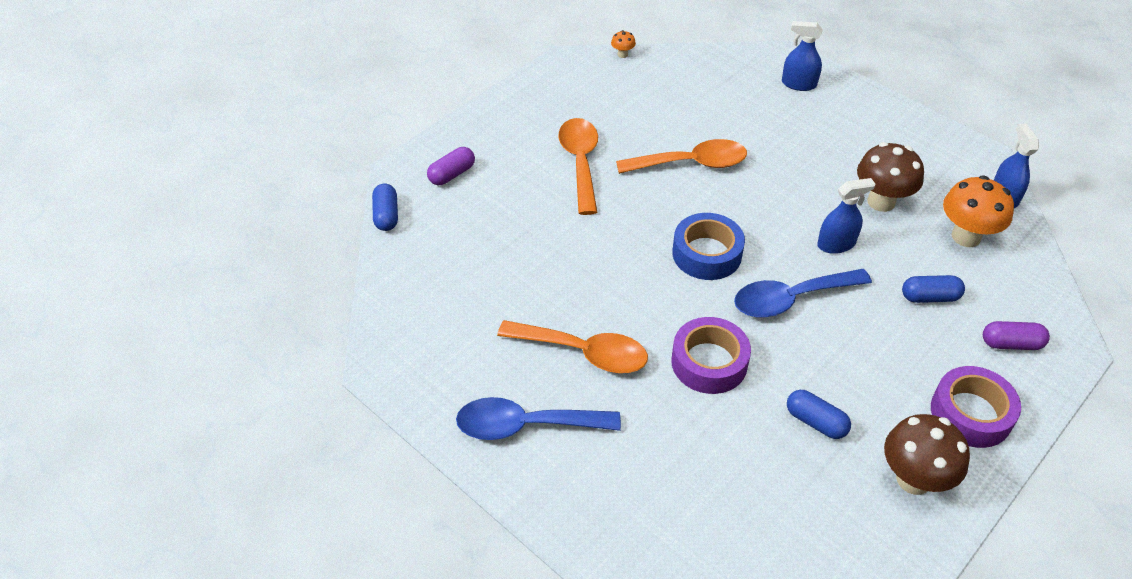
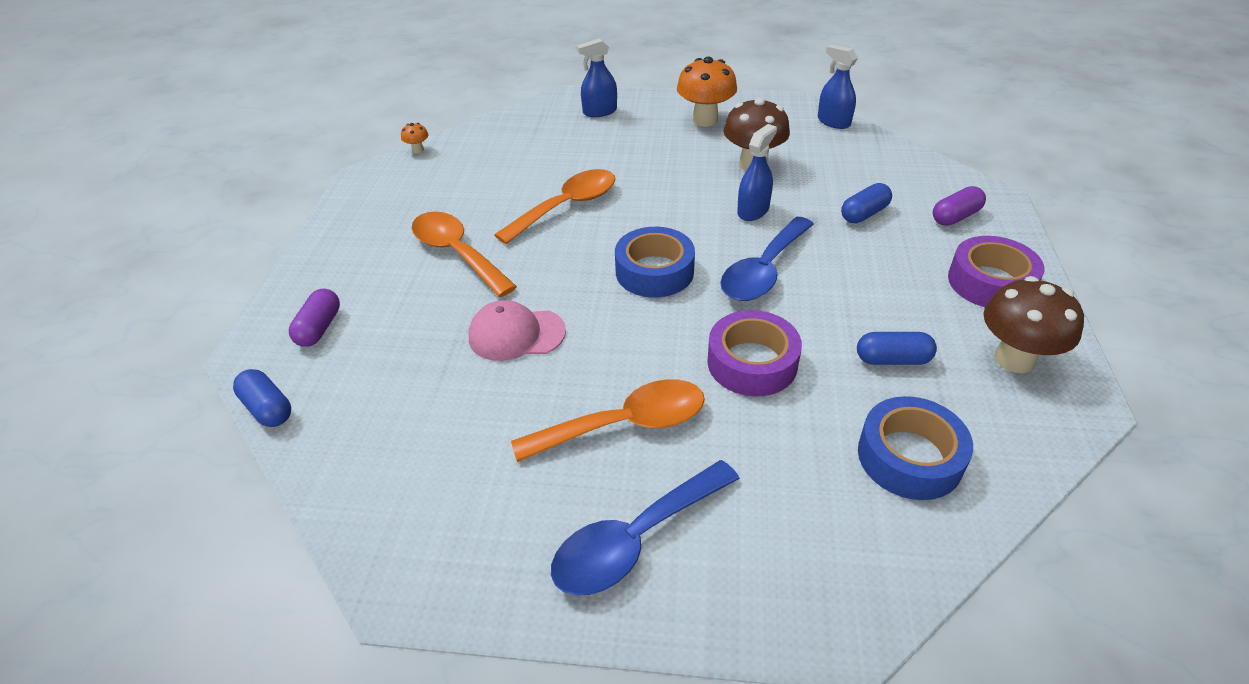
camera: 35 degrees left, 5 degrees down
orange mushroom [943,175,1014,247] -> orange mushroom moved to [677,57,737,127]
none -> pink cap [468,300,566,361]
none -> blue tape [858,396,973,500]

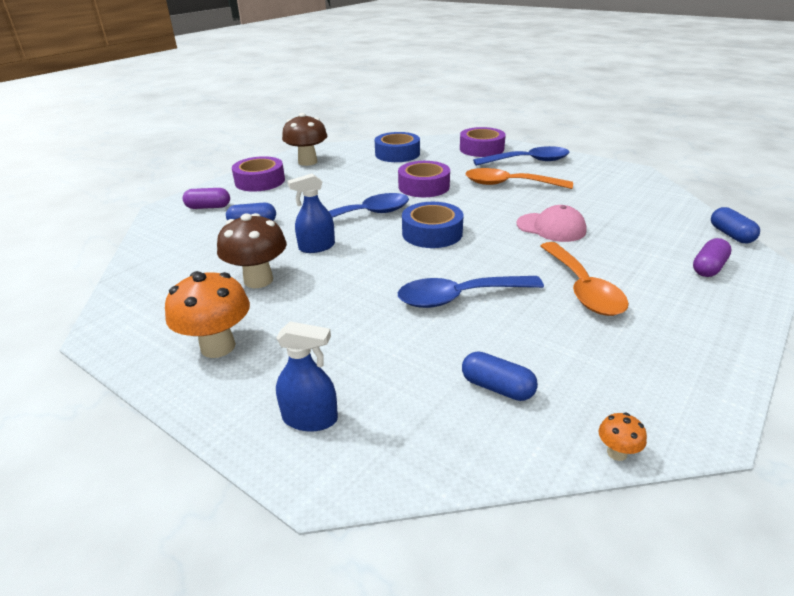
camera: 150 degrees left, 10 degrees down
orange spoon [494,169,615,244] -> blue spoon [398,276,544,308]
blue spray bottle [818,44,858,129] -> none
blue capsule [857,332,937,365] -> blue capsule moved to [462,351,538,401]
none -> purple tape [460,127,506,157]

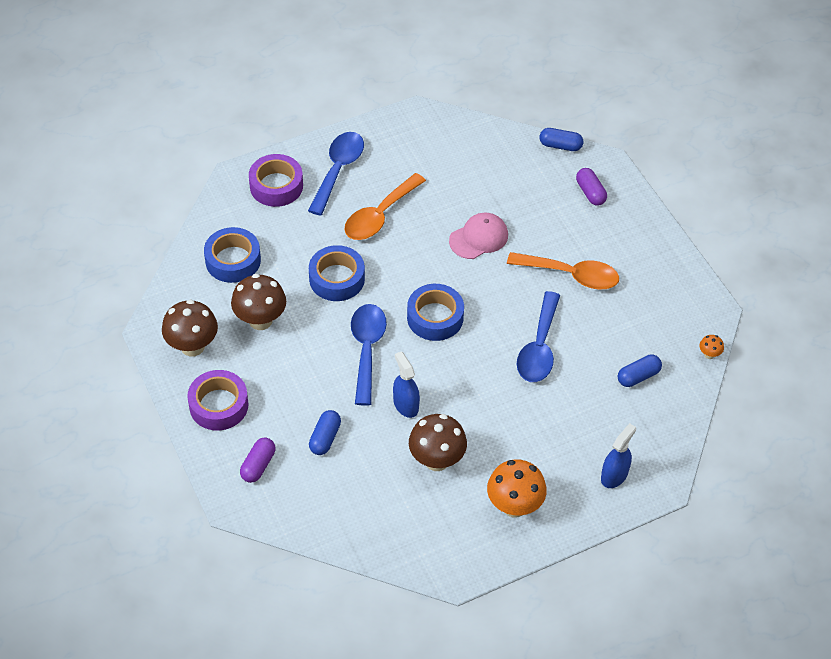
camera: 65 degrees left, 20 degrees up
blue spray bottle [288,174,335,253] -> blue spray bottle turned 150 degrees clockwise [393,351,420,418]
purple tape [398,161,450,197] -> blue tape [309,245,365,301]
none -> brown mushroom [231,274,286,330]

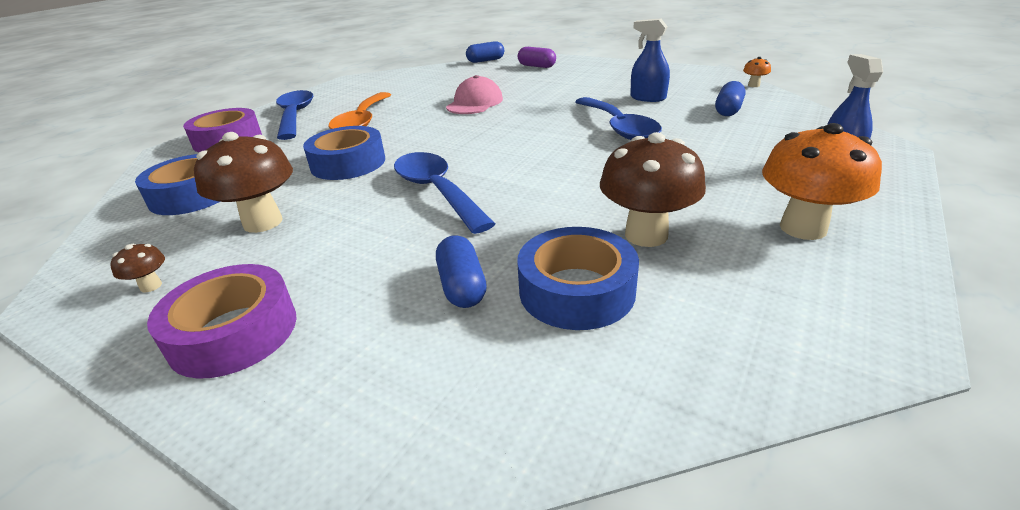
camera: 30 degrees left, 20 degrees down
brown mushroom [162,300,218,357] -> brown mushroom [110,244,165,292], size x0.44
purple capsule [240,438,276,483] -> none
blue spray bottle [393,351,420,418] -> blue spray bottle moved to [630,18,670,102]
blue tape [407,284,464,341] -> blue tape moved to [517,227,639,330]
orange spoon [507,252,619,289] -> none

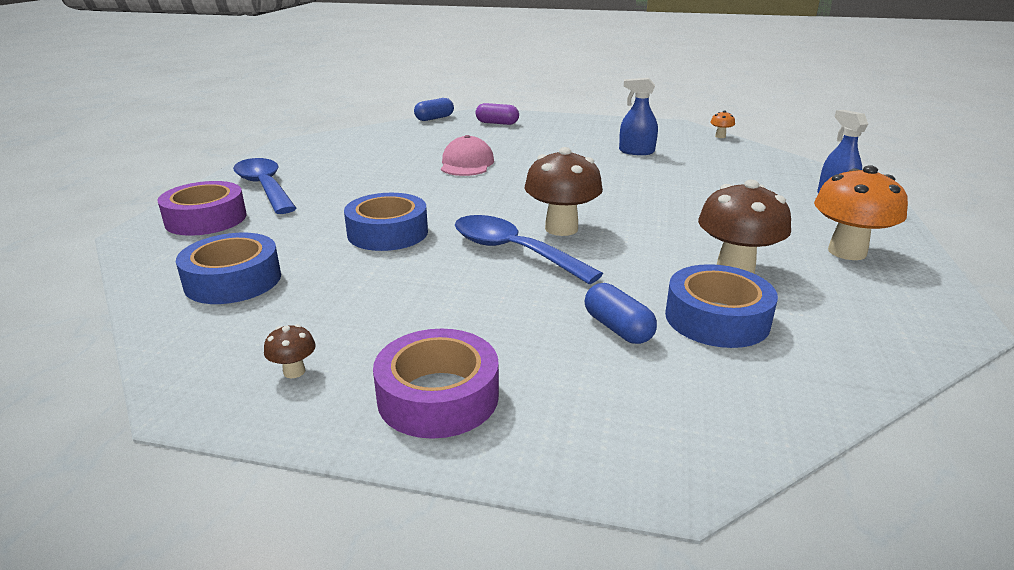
camera: 20 degrees left, 5 degrees down
brown mushroom [194,132,293,233] -> brown mushroom moved to [525,147,603,236]
orange spoon [328,92,391,129] -> none
blue spoon [575,97,662,140] -> none
blue capsule [715,81,745,116] -> none

